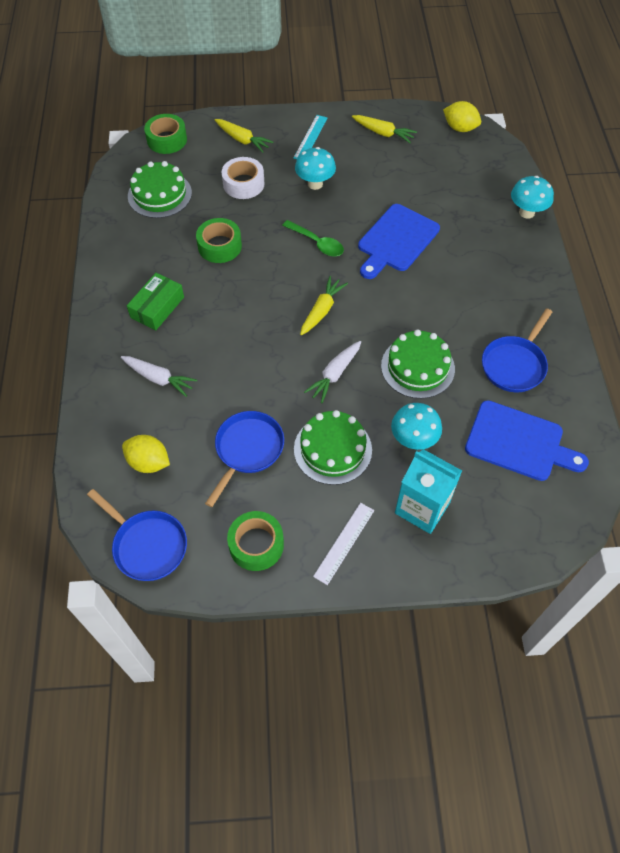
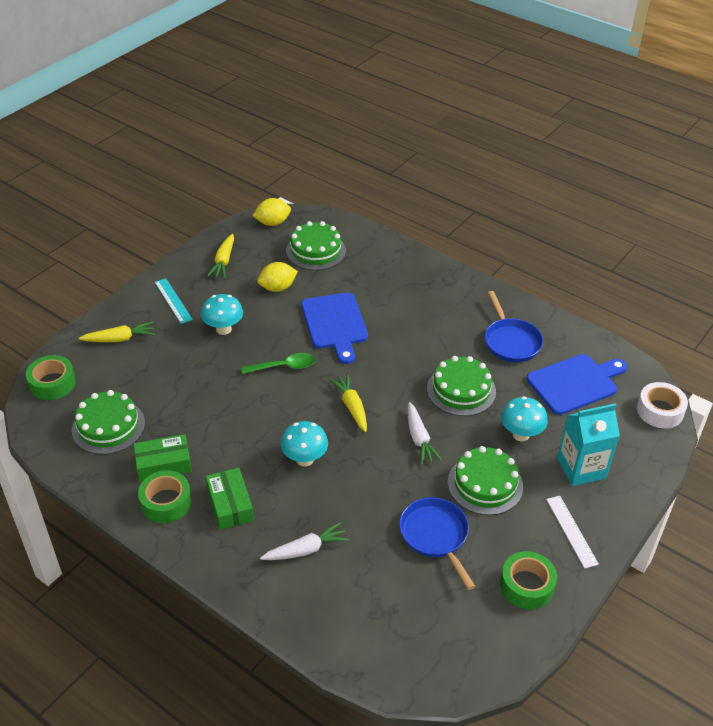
camera: 50 degrees left, 15 degrees down
blue pan [87,489,187,581] -> none
yellow lemon [122,435,170,473] -> yellow lemon moved to [258,262,298,292]
green tape [196,218,242,263] -> green tape moved to [138,470,192,523]
white tape [222,157,265,199] -> white tape moved to [637,382,688,428]
yellow carrot [352,115,417,143] -> yellow carrot turned 120 degrees clockwise [207,234,234,278]
turquoise mushroom [511,176,554,219] -> turquoise mushroom moved to [280,421,328,467]
none -> green box [134,434,192,482]
none -> green cake [286,221,346,270]

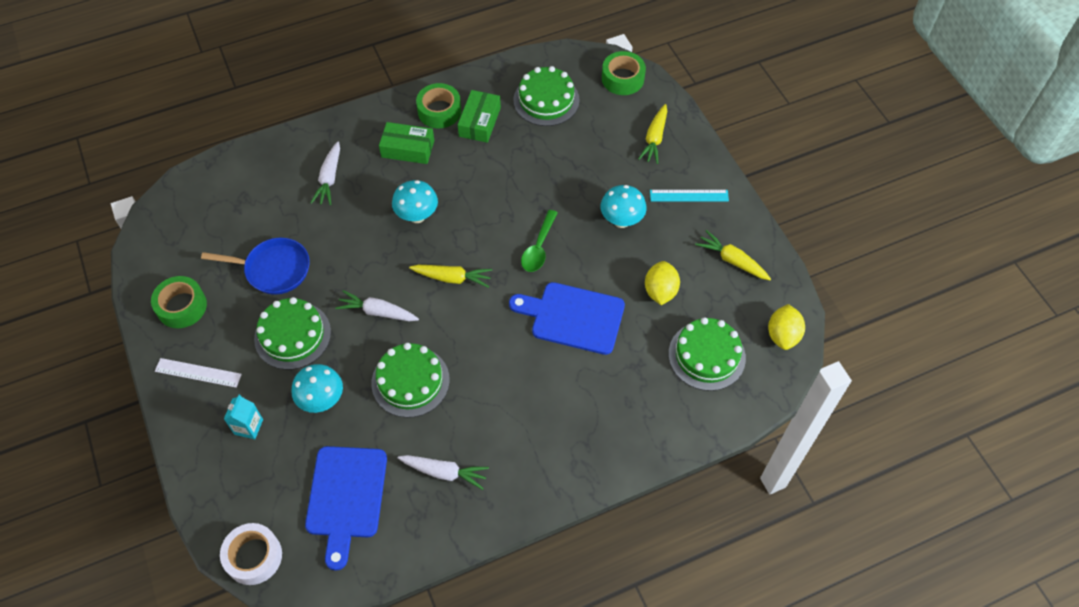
camera: 120 degrees right, 15 degrees up
blue pan [485,291,543,362] -> white carrot [398,455,489,490]
turquoise carton [557,403,620,486] -> turquoise carton [224,395,263,439], size x0.56

